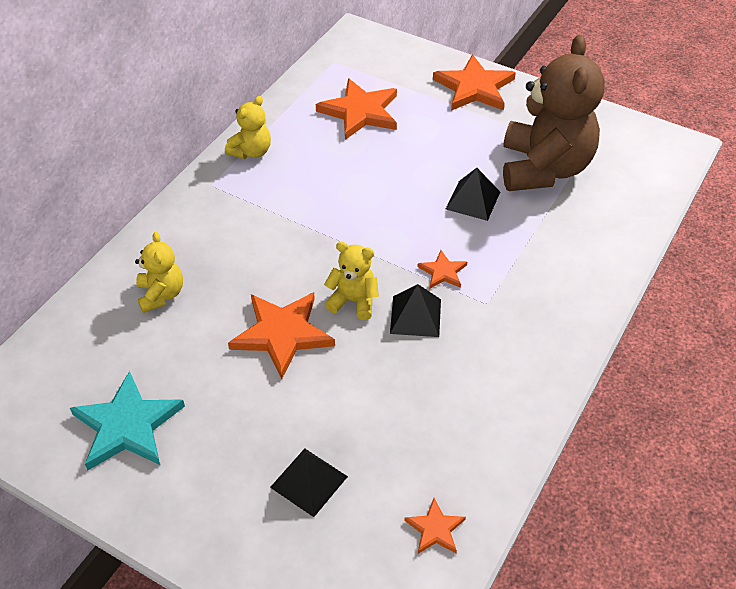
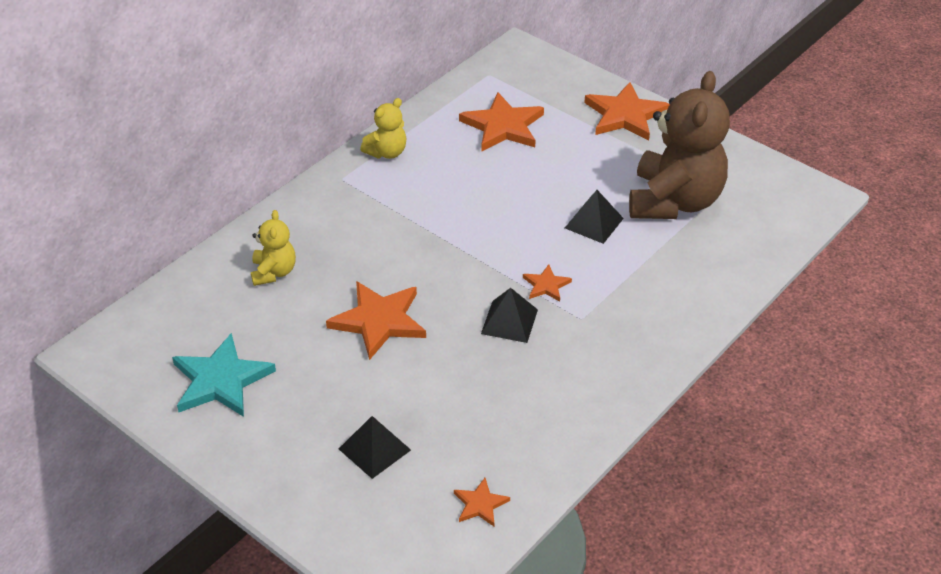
camera: 10 degrees right, 5 degrees down
yellow teddy bear [324,242,379,320] -> none

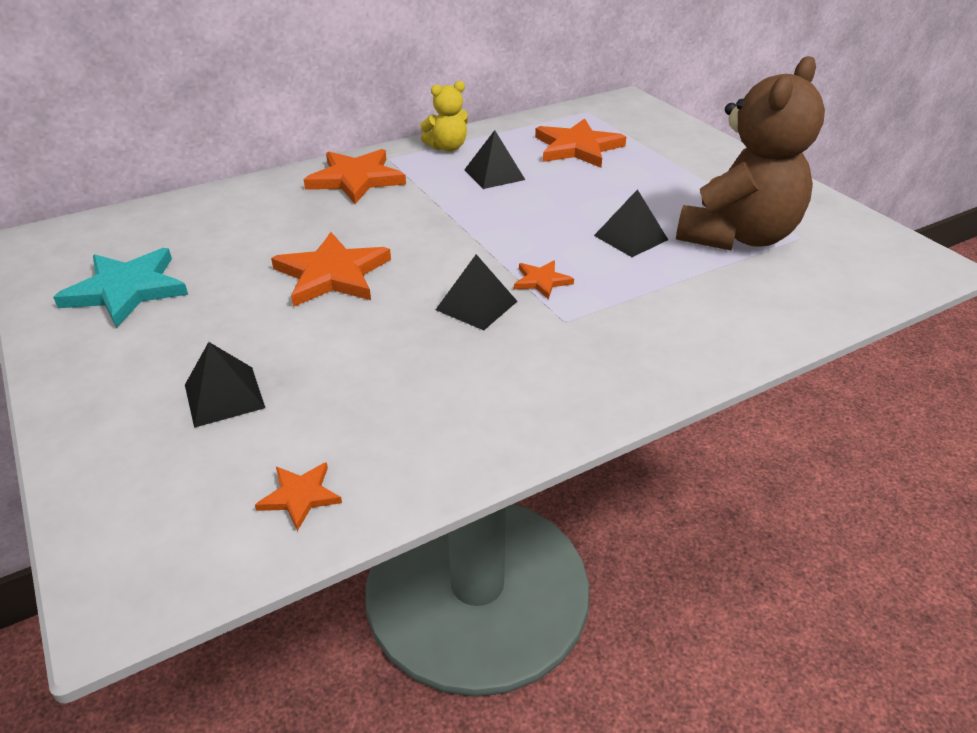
camera: 20 degrees right, 5 degrees down
yellow teddy bear [251,210,296,286] -> none
orange star [584,82,670,141] -> orange star moved to [304,149,406,204]
none -> black pyramid [464,130,525,189]

